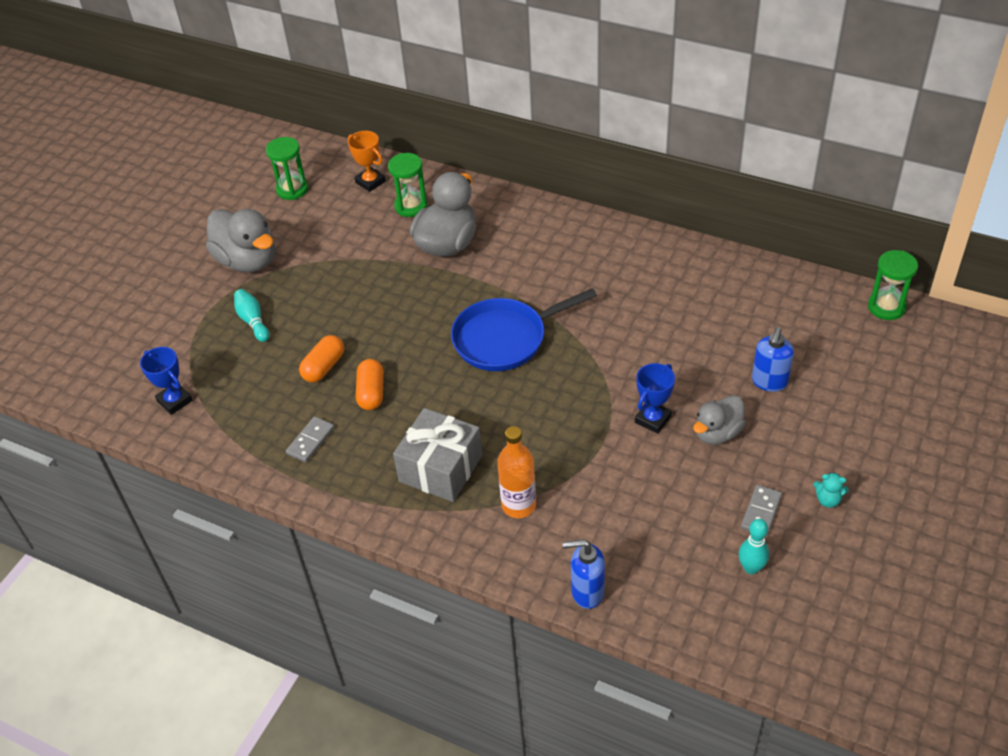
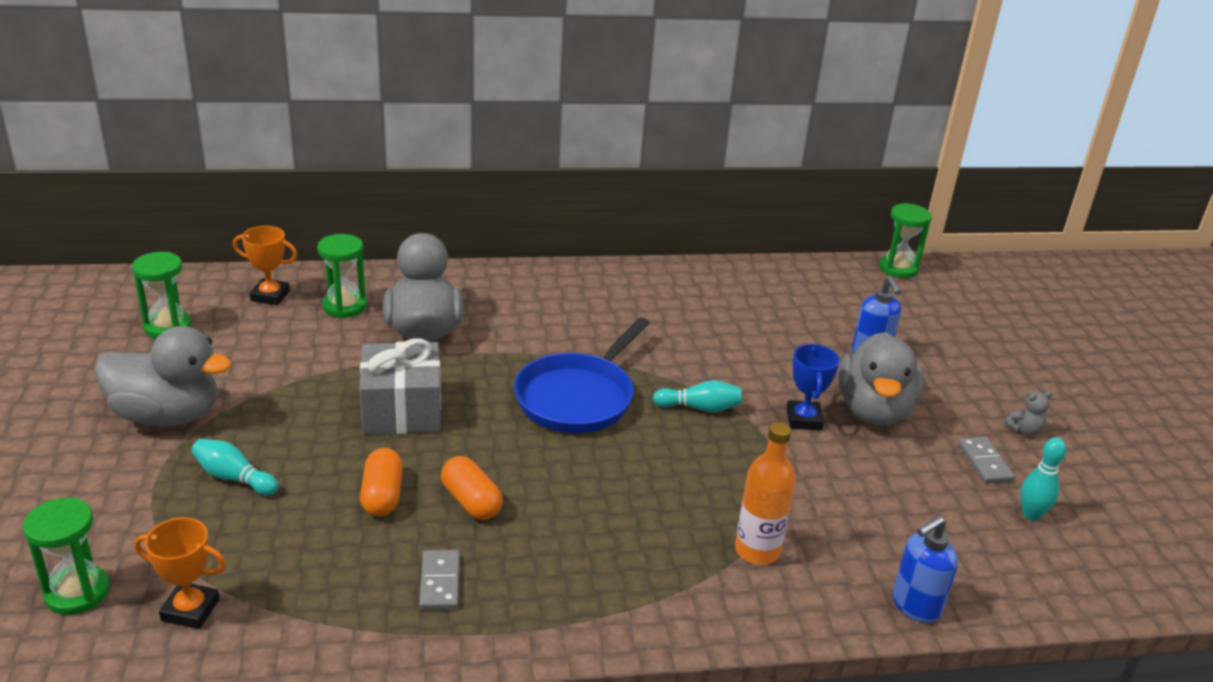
camera: 40 degrees left, 15 degrees down
blue trophy [140,347,192,415] -> orange trophy [134,517,226,629]
grey gift [393,408,482,502] -> grey gift moved to [359,339,441,435]
grey duck [693,395,746,445] -> grey duck [838,332,924,426], size x1.61
turquoise teddy bear [813,472,849,508] -> grey teddy bear [1005,391,1053,436]
none -> green hourglass [23,497,110,615]
none -> turquoise bowling pin [653,380,742,412]

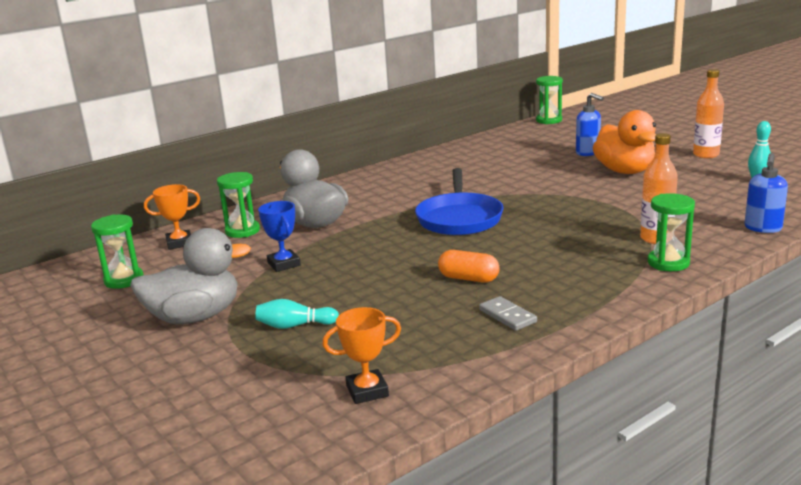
camera: 25 degrees left, 10 degrees down
green hourglass [23,497,110,615] -> green hourglass moved to [647,193,695,271]
grey gift [359,339,441,435] -> none
orange capsule [360,448,403,516] -> none
turquoise bowling pin [653,380,742,412] -> none
blue trophy [786,344,840,430] -> blue trophy moved to [258,201,301,272]
grey duck [838,332,924,426] -> orange duck [593,110,656,174]
grey domino [958,437,1015,484] -> none
grey teddy bear [1005,391,1053,436] -> orange bottle [693,69,724,158]

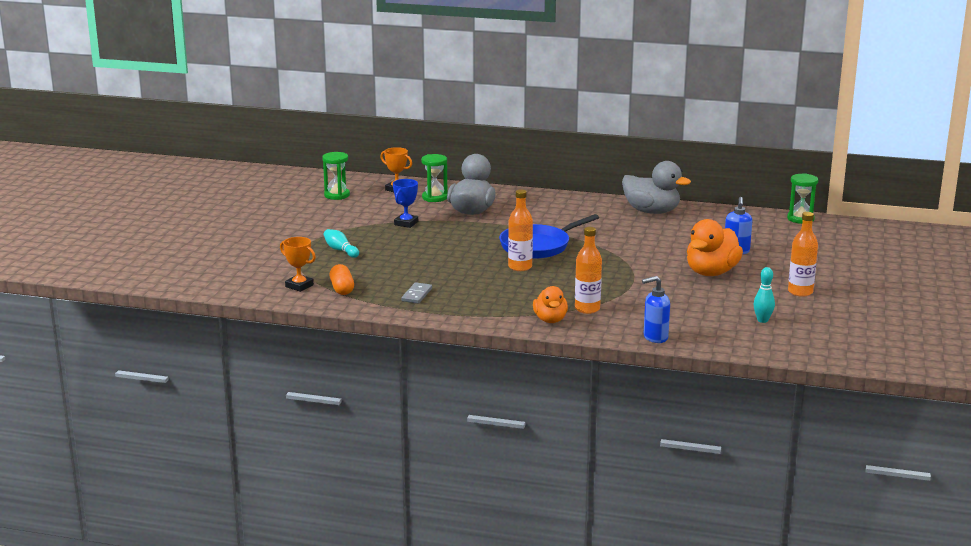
camera: 50 degrees right, 0 degrees up
grey duck [130,228,251,324] -> grey duck moved to [622,161,691,214]
orange capsule [438,250,500,283] -> orange capsule moved to [330,264,354,295]
green hourglass [647,193,695,271] -> orange duck [533,286,568,323]
none -> orange bottle [508,190,533,271]

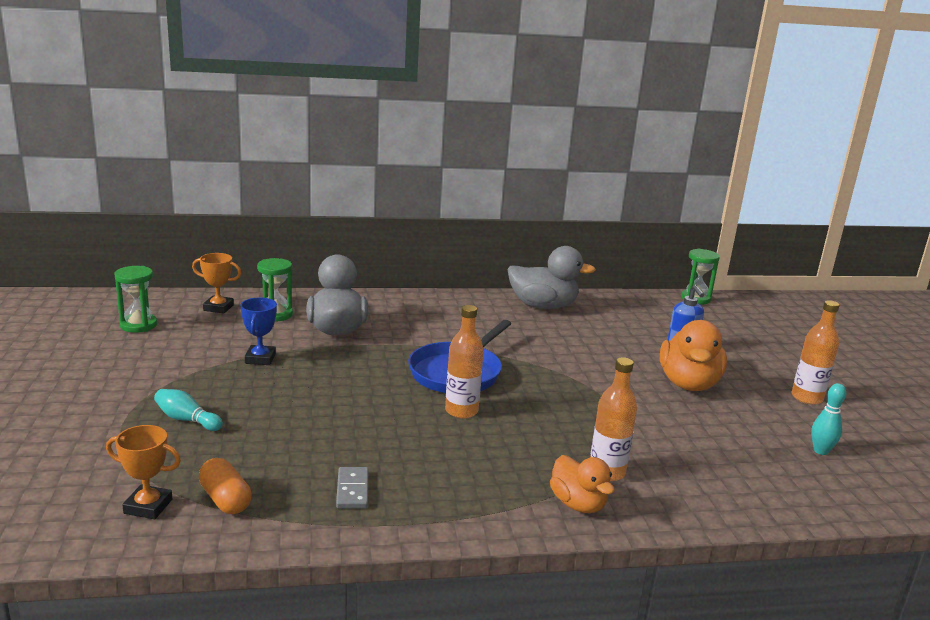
camera: 25 degrees left, 0 degrees up
blue soap dispenser [642,276,670,343] -> none

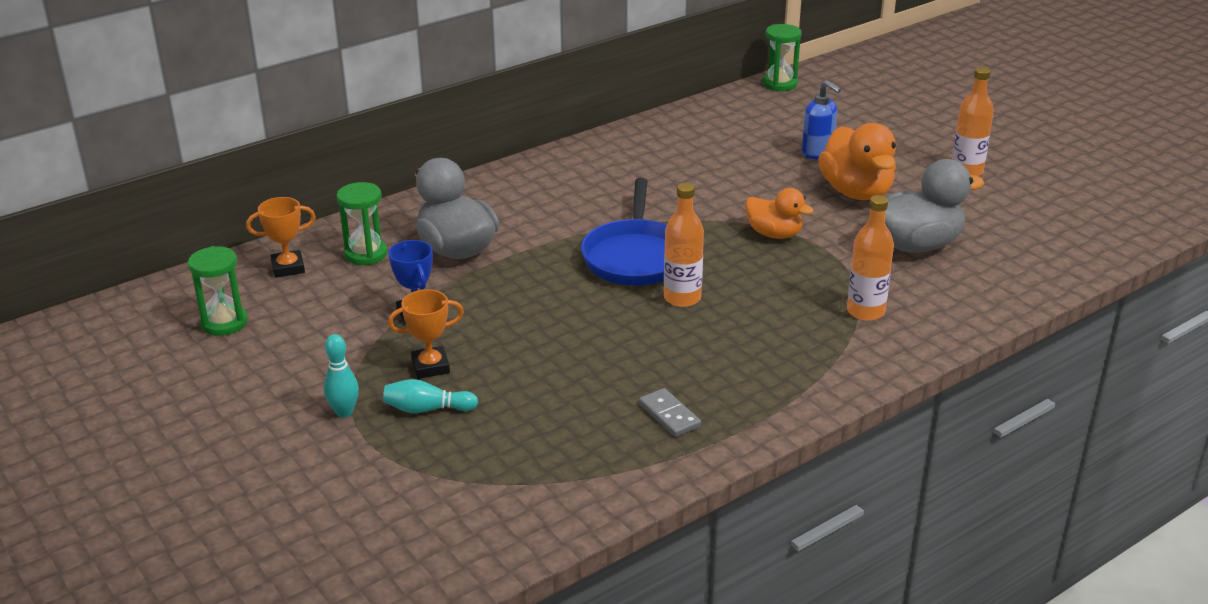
camera: 25 degrees left, 10 degrees up
orange trophy [106,425,181,519] -> orange trophy moved to [388,289,464,379]
orange capsule [199,458,252,514] -> none
grey duck [507,246,596,309] -> grey duck moved to [885,159,984,253]
orange duck [550,455,614,513] -> orange duck moved to [745,188,814,239]
turquoise bowling pin [811,383,846,455] -> turquoise bowling pin moved to [324,334,359,418]

